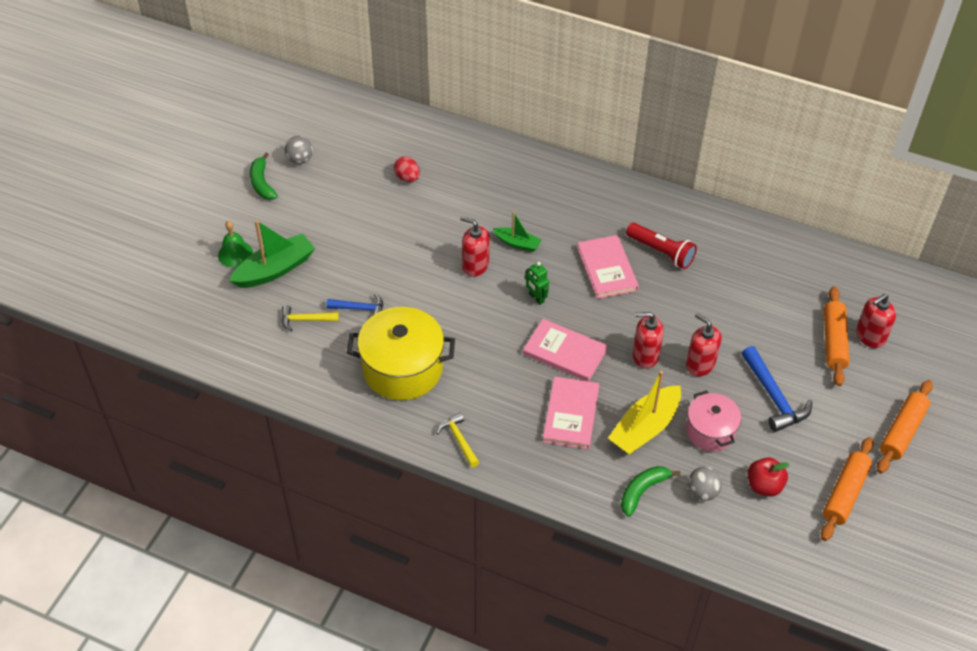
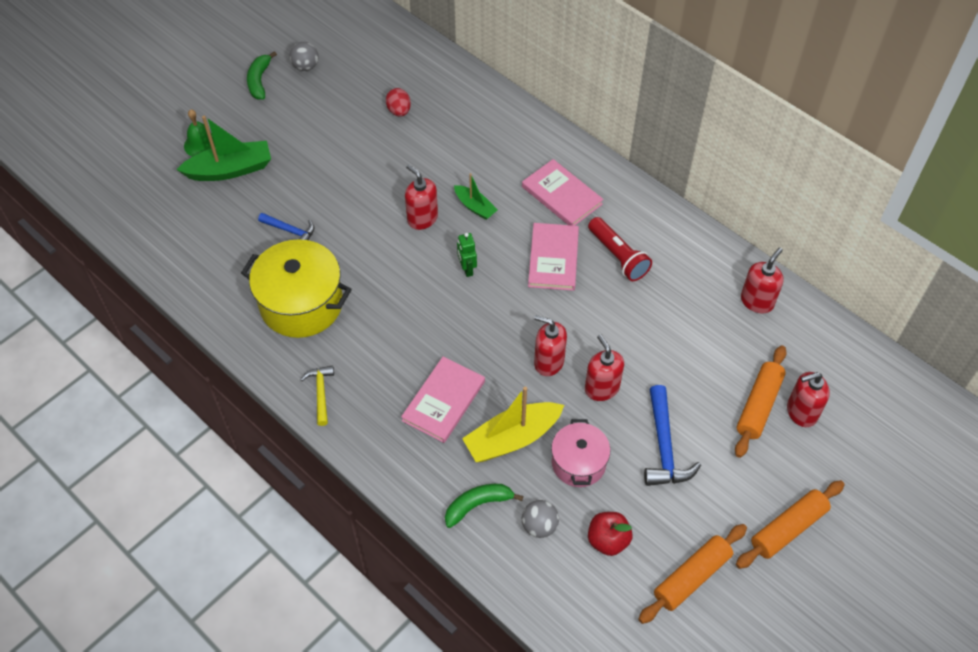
camera: 20 degrees right, 5 degrees up
yellow hammer [282,305,339,331] -> none
pink book [523,319,608,382] -> pink book moved to [522,159,603,226]
none -> red soap dispenser [741,248,784,313]

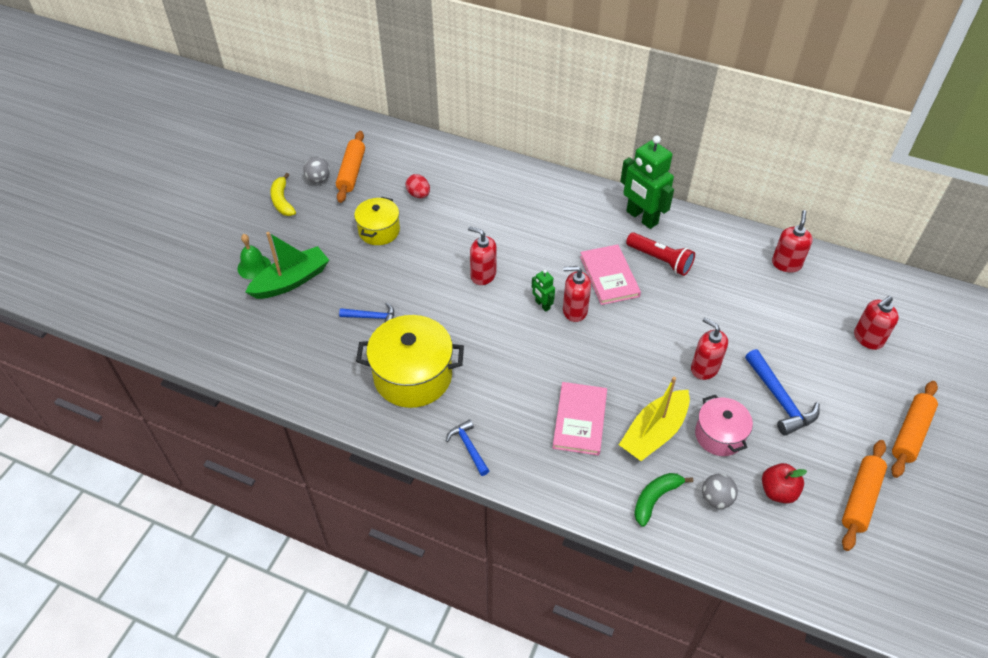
camera: 20 degrees left, 5 degrees down
green banana [247,51,277,100] -> yellow banana [270,173,296,216]
yellow hammer [300,365,334,426] -> blue hammer [446,420,489,476]
green boat [454,173,498,220] -> none
pink book [522,159,603,226] -> none
red soap dispenser [534,315,567,376] -> red soap dispenser moved to [563,266,591,322]
orange rolling pin [735,345,787,458] -> orange rolling pin moved to [336,131,365,203]
none -> yellow pot [354,197,400,245]
none -> green robot [620,135,674,229]

